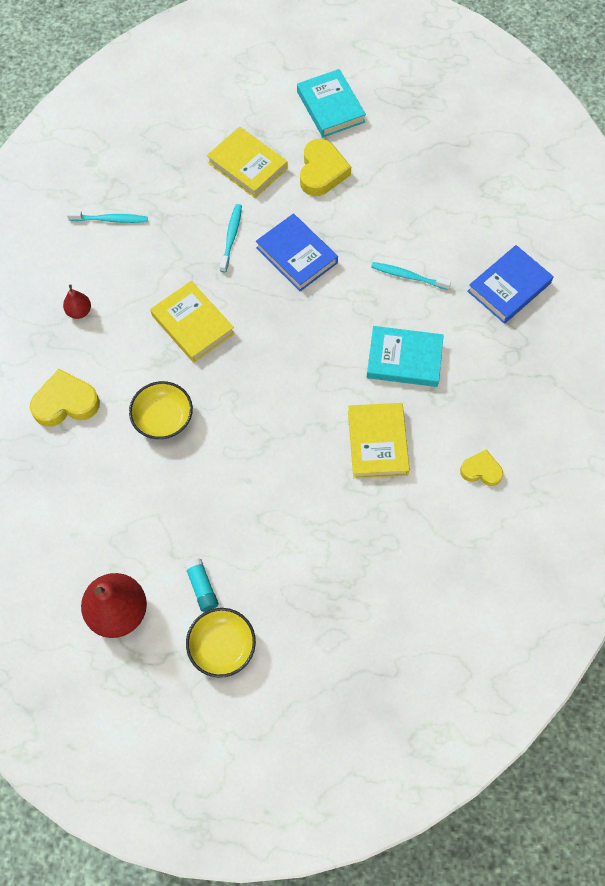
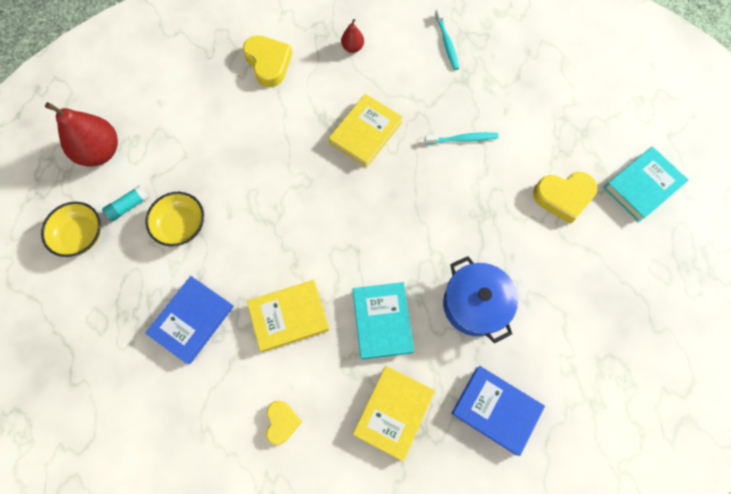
camera: 75 degrees right, 5 degrees up
yellow bowl [129,381,193,439] -> yellow bowl moved to [145,192,204,246]
yellow book [207,126,288,198] -> yellow book moved to [353,366,435,461]
blue book [256,214,338,291] -> blue book moved to [145,276,234,364]
turquoise toothbrush [371,262,451,290] -> blue pot [443,256,518,344]

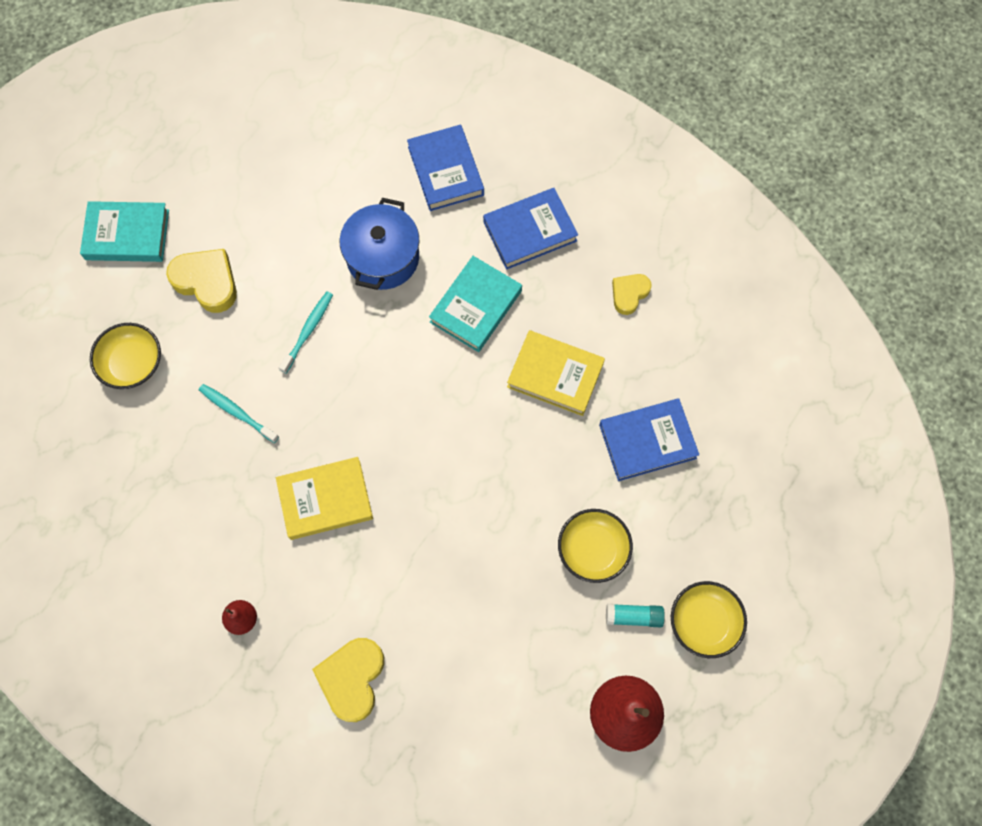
camera: 140 degrees left, 0 degrees up
yellow book [353,366,435,461] -> blue book [483,188,578,270]
turquoise toothbrush [435,8,459,70] -> turquoise toothbrush moved to [279,291,333,374]
none -> yellow bowl [90,323,161,389]

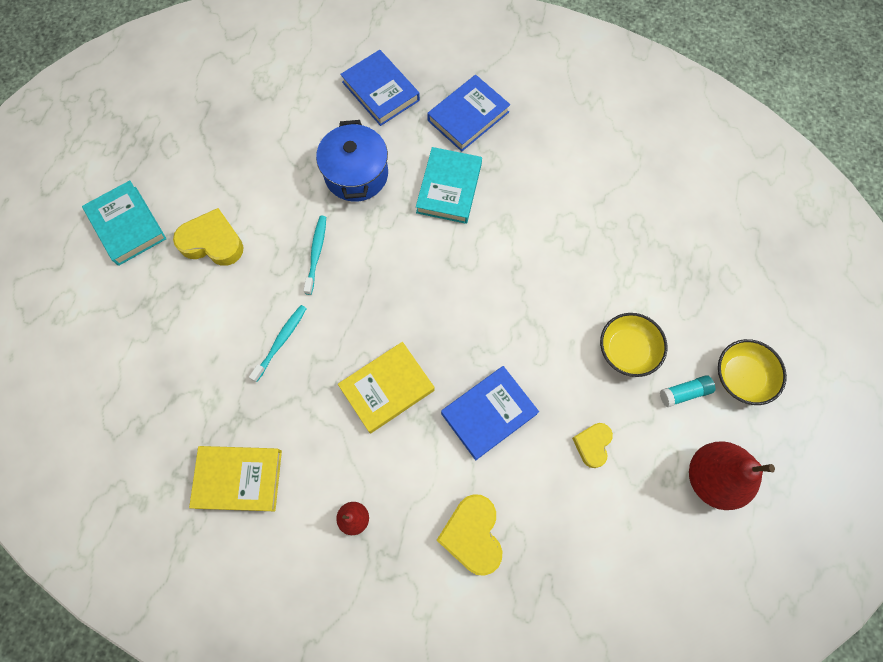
camera: 20 degrees left, 0 degrees up
turquoise book [80,201,169,262] -> turquoise book turned 75 degrees clockwise [82,180,167,266]
yellow bowl [90,323,161,389] -> none
turquoise toothbrush [199,384,279,443] -> turquoise toothbrush turned 105 degrees clockwise [249,305,307,382]
yellow book [507,330,605,416] -> yellow book moved to [189,446,282,511]
blue book [599,398,699,481] -> blue book moved to [441,366,539,460]
yellow heart [612,274,651,315] -> yellow heart moved to [572,423,613,468]

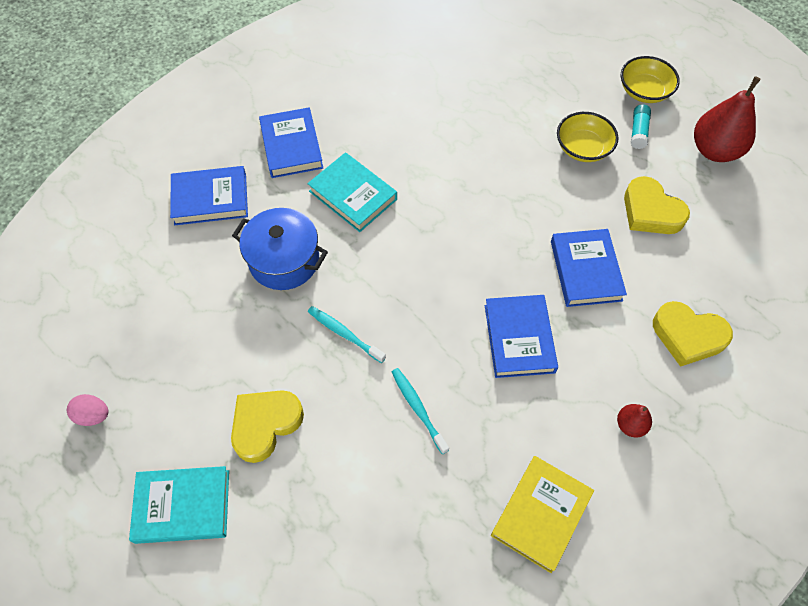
camera: 60 degrees left, 10 degrees down
yellow book [338,342,434,434] -> blue book [485,295,558,378]
yellow heart [572,423,613,468] -> yellow heart [624,176,690,234], size x1.63
none -> pink egg [67,394,108,426]

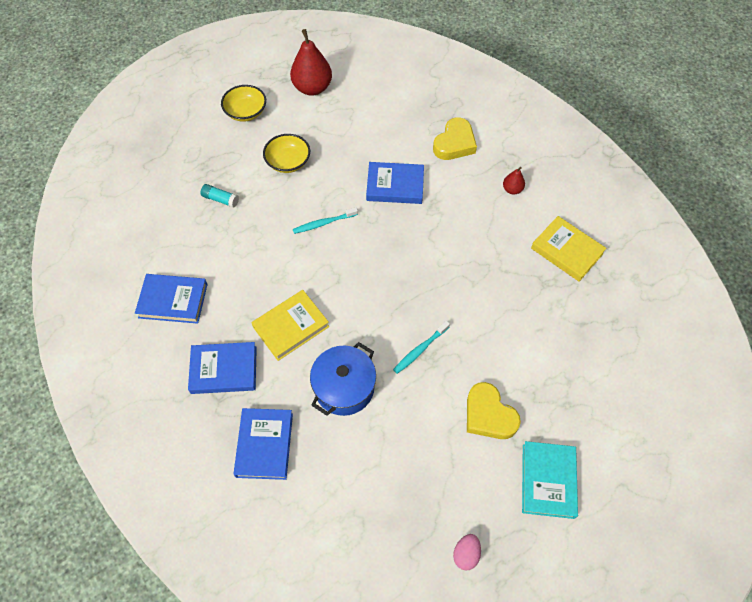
camera: 80 degrees left, 0 degrees up
turquoise book [307,152,397,232] -> yellow book [251,290,329,361]
turquoise toothbrush [392,368,449,454] -> turquoise toothbrush moved to [293,207,358,234]
blue book [485,295,558,378] -> blue book moved to [135,274,208,324]
yellow heart [624,176,690,234] -> none
turquoise glue stick [631,105,651,149] -> turquoise glue stick moved to [201,184,239,208]

